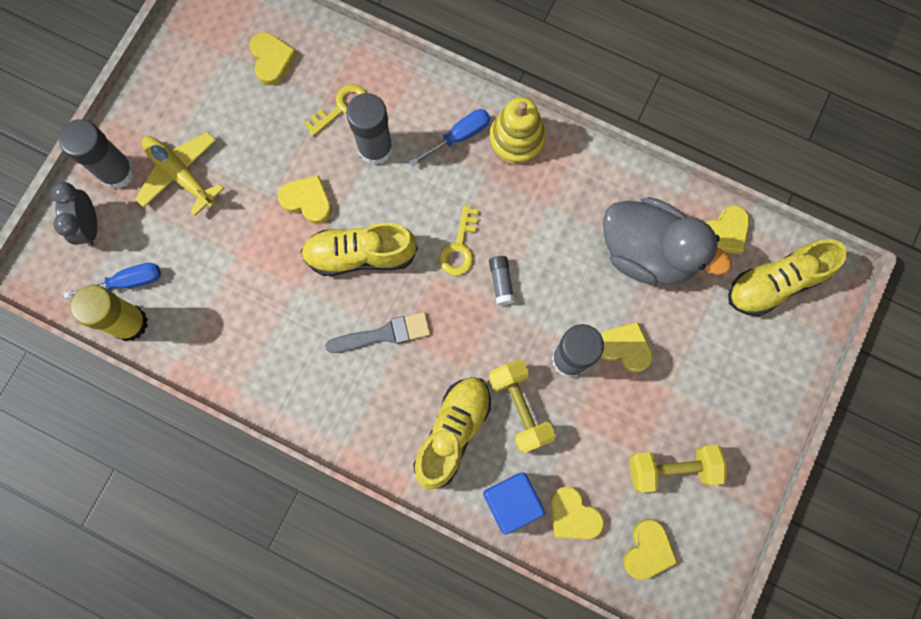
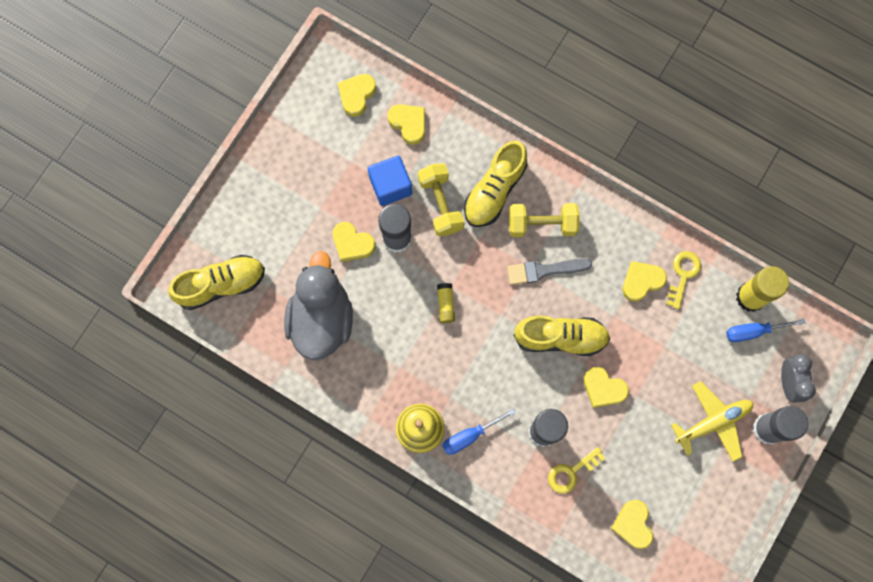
camera: 175 degrees left, 0 degrees up
yellow plane [135,132,224,216] -> yellow plane turned 75 degrees counterclockwise [671,381,753,462]
yellow key [439,205,479,276] -> yellow key moved to [667,251,701,309]
blue cube [483,472,545,535] -> blue cube moved to [368,156,412,206]
grey glue stick [489,256,515,305] -> yellow glue stick [437,283,455,323]
grey duck [603,197,732,285] -> grey duck turned 60 degrees clockwise [284,251,353,360]
yellow dumbbell [630,445,727,493] -> yellow dumbbell moved to [509,203,580,237]
yellow heart [705,205,750,254] -> yellow heart moved to [623,261,667,302]

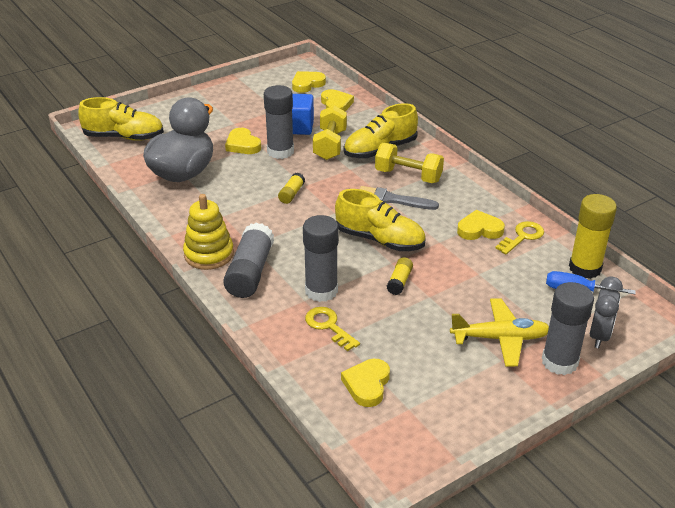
camera: 25 degrees right, 40 degrees down
blue screwdriver [442,409,516,455] -> grey glue stick [223,223,274,298]
yellow key [548,447,605,494] -> yellow key turned 60 degrees clockwise [305,307,360,351]
yellow heart [583,367,629,408] -> yellow glue stick [387,257,413,295]

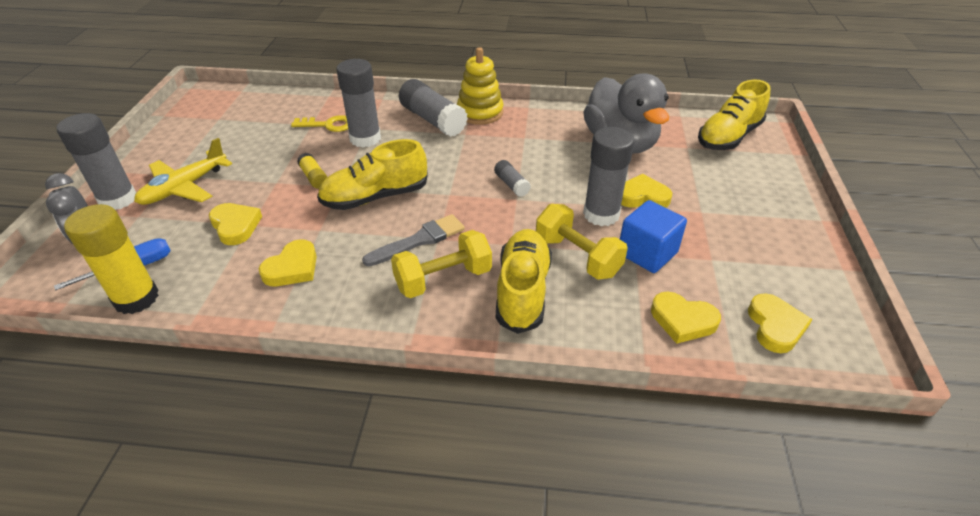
camera: 130 degrees right, 5 degrees up
yellow glue stick [278,173,305,204] -> grey glue stick [494,160,531,197]
yellow heart [341,359,390,407] -> yellow heart moved to [209,203,262,245]
yellow key [495,221,544,254] -> none

